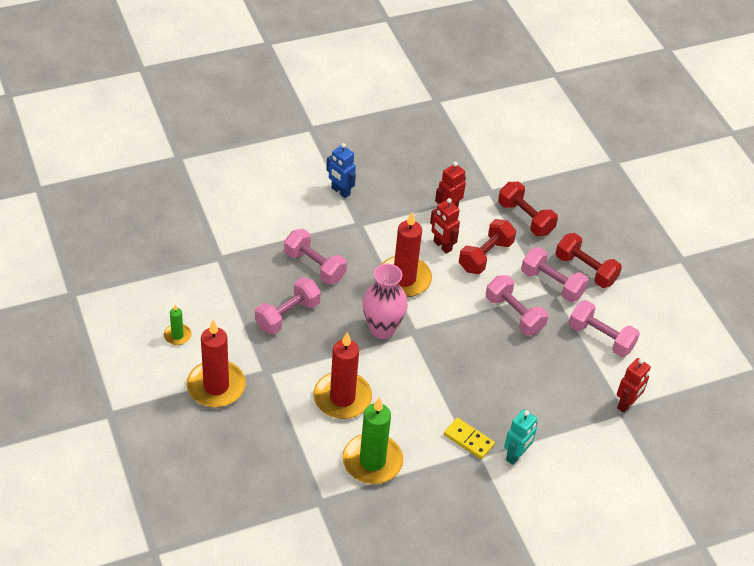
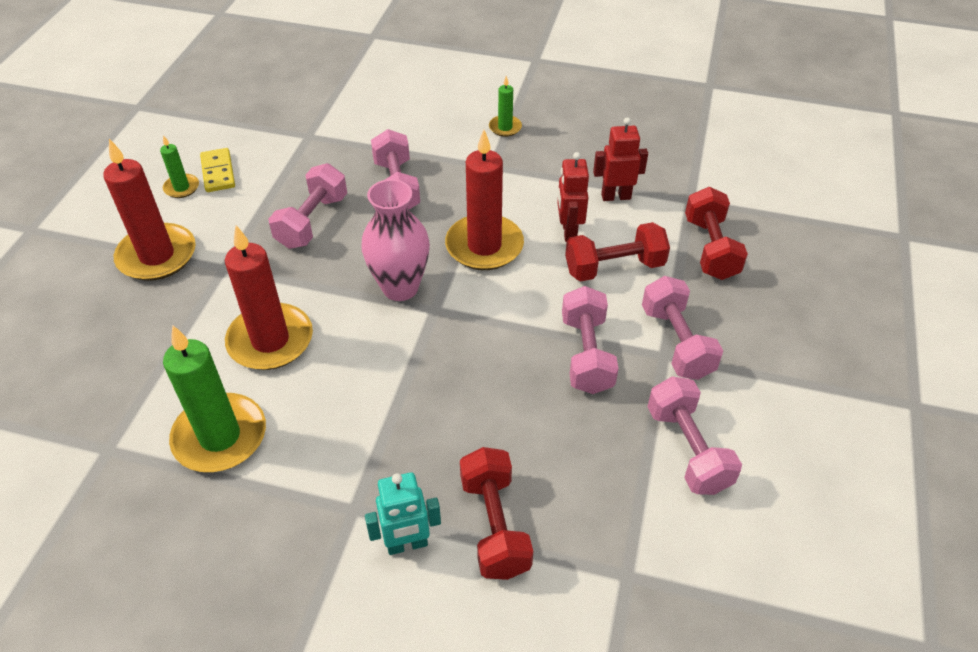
camera: 40 degrees right, 0 degrees up
pink dumbbell [255,277,321,334] -> pink dumbbell turned 60 degrees counterclockwise [268,163,347,249]
blue robot [326,143,356,198] -> green candle [489,76,522,137]
yellow domino [444,418,495,459] -> yellow domino moved to [200,148,235,192]
red dumbbell [555,233,622,288] -> red dumbbell moved to [460,447,533,580]
red robot [617,358,651,413] -> none

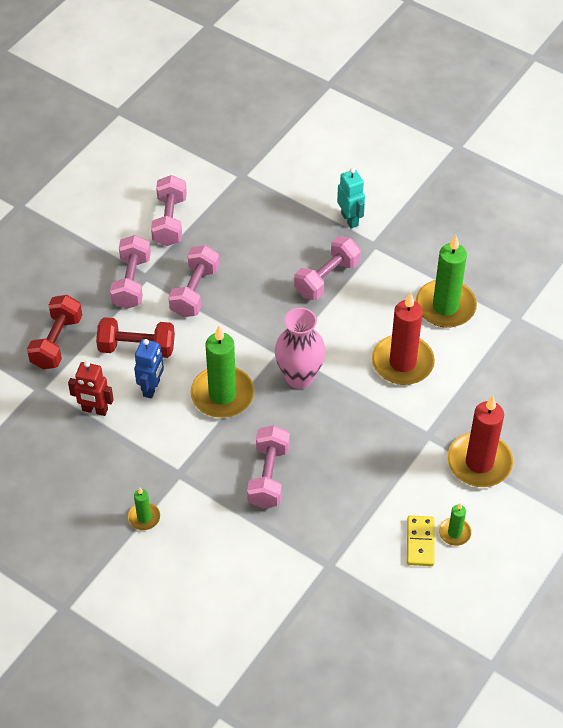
camera: 160 degrees left, 5 degrees up
pink dumbbell [268,163,347,249] -> pink dumbbell moved to [294,236,361,300]
turquoise robot [365,472,441,555] -> turquoise robot turned 60 degrees clockwise [337,168,365,229]
red candle [445,130,524,270] -> green candle [191,326,254,418]
red dumbbell [460,447,533,580] -> none
red robot [557,152,589,242] -> blue robot [134,339,164,399]

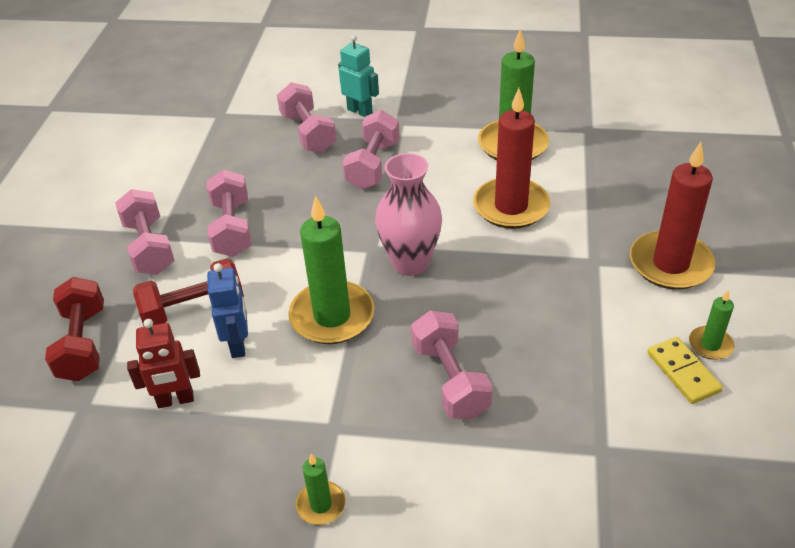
camera: 25 degrees left, 10 degrees down
pink dumbbell [151,175,187,246] -> pink dumbbell moved to [277,82,336,153]

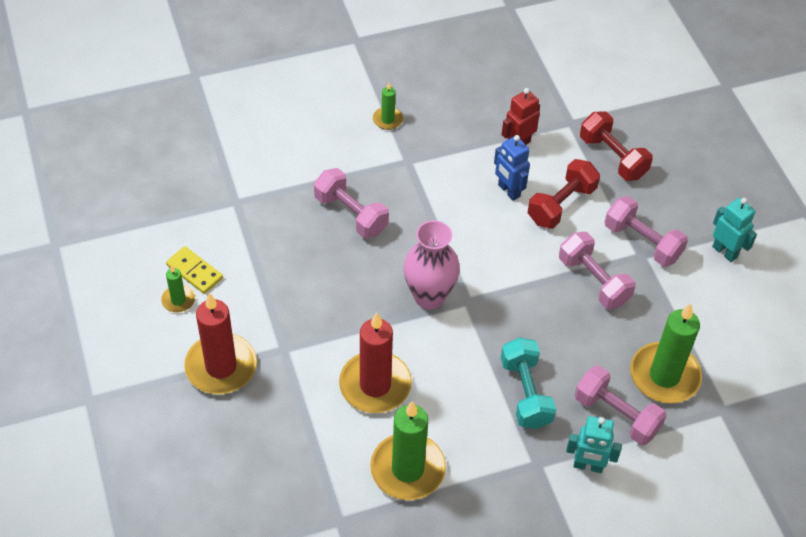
camera: 150 degrees right, 10 degrees up
green candle [288,196,374,344] -> green candle moved to [630,303,702,403]
pink dumbbell [342,110,400,189] -> turquoise dumbbell [501,338,556,429]
none -> turquoise robot [712,198,757,262]

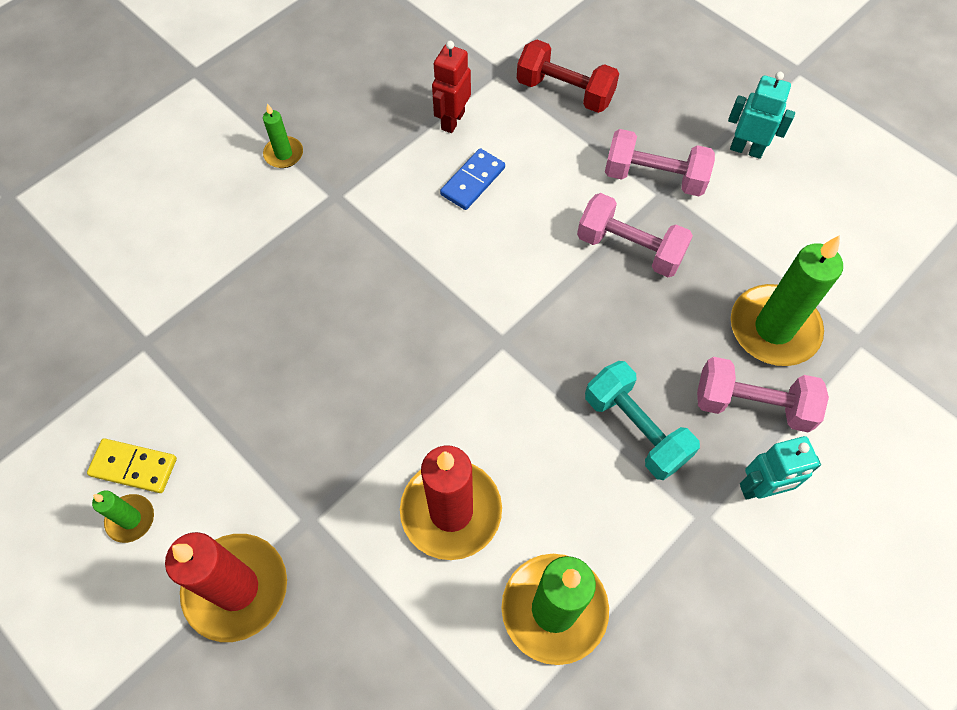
camera: 25 degrees left, 10 degrees up
pink dumbbell [314,168,389,239] -> none
pink vase [404,220,460,309] -> none
blue robot [494,135,530,201] -> blue domino [440,148,505,210]
red dumbbell [528,159,600,229] -> none

